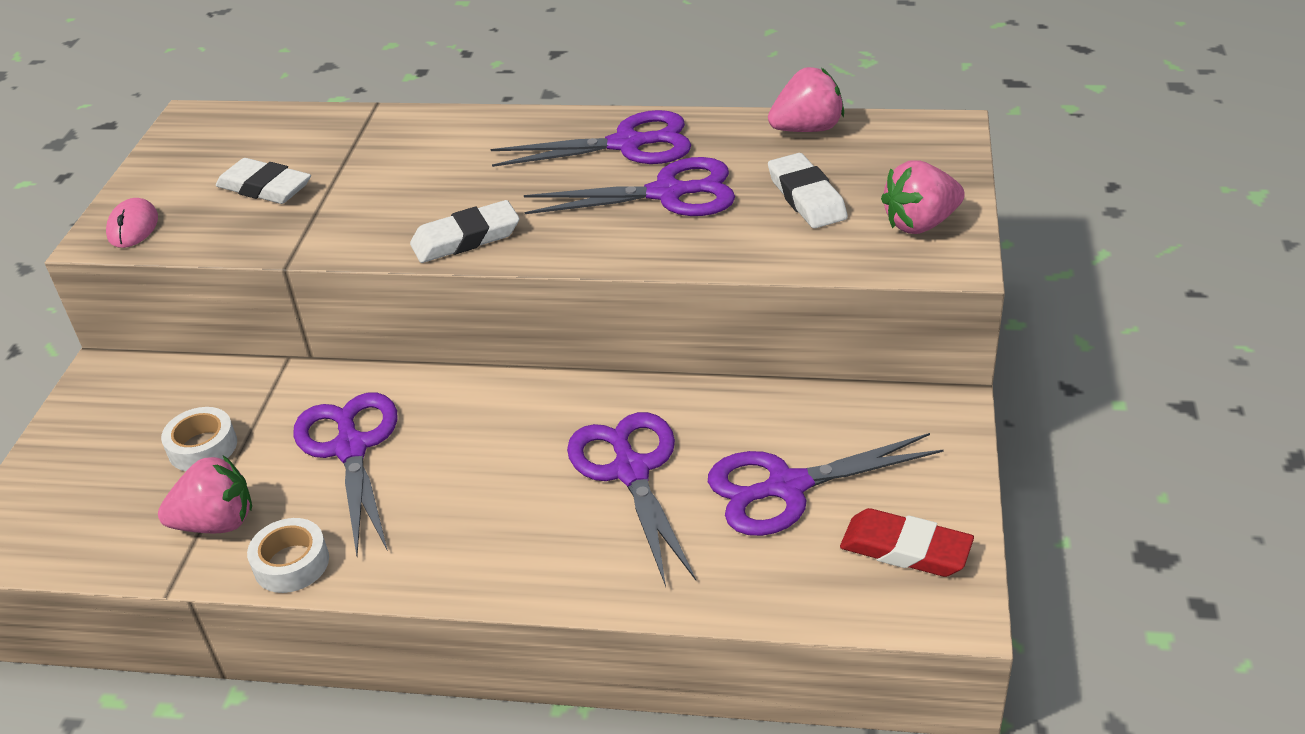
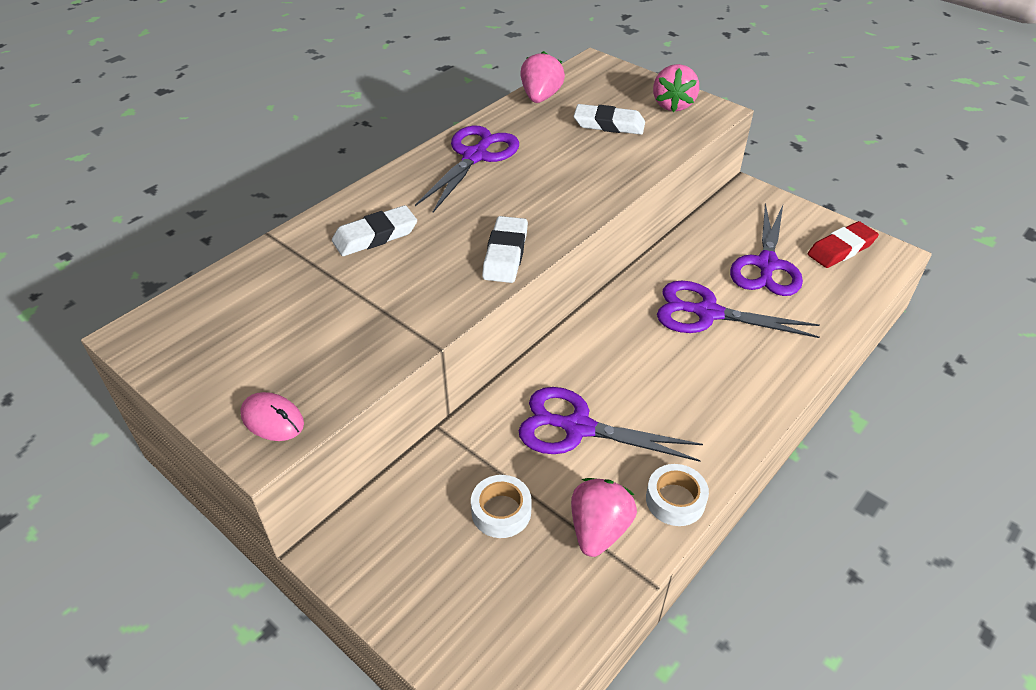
camera: 60 degrees left, 5 degrees up
white eraser [216,158,311,204] -> white eraser moved to [332,205,417,256]
purple scissors [524,157,735,216] -> none

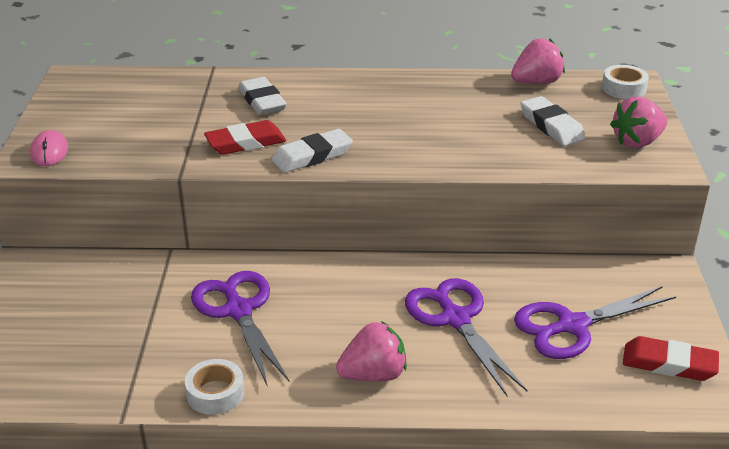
camera: 50 degrees right, 10 degrees down
white eraser [332,205,417,256] -> white eraser turned 45 degrees clockwise [238,77,287,115]
purple scissors [415,126,519,212] -> none
white tape [471,475,532,538] -> white tape moved to [602,65,649,99]
pink strawberry [571,478,637,557] -> pink strawberry moved to [336,321,407,381]
none -> red eraser [204,120,286,155]

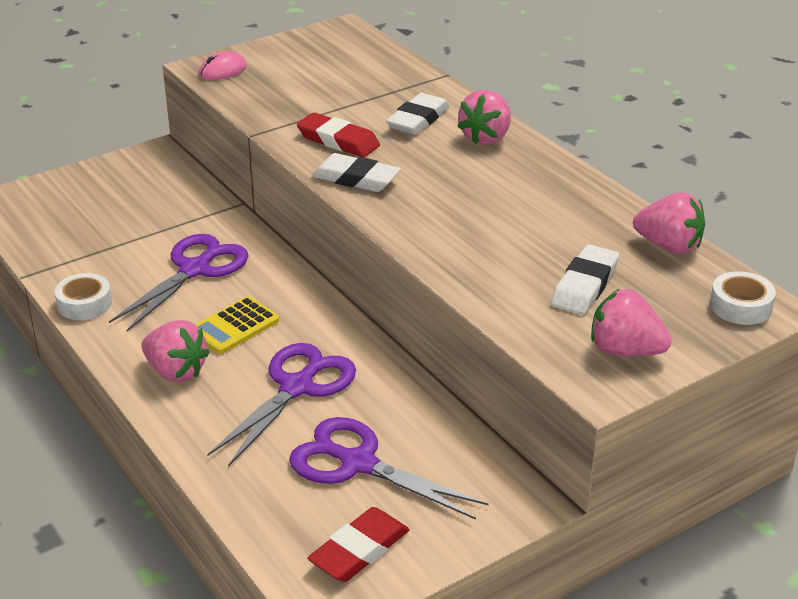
camera: 55 degrees right, 0 degrees up
red eraser [623,336,719,381] -> red eraser turned 60 degrees clockwise [307,507,409,582]
none -> yellow calculator [195,297,279,354]
none -> pink strawberry [457,90,511,145]

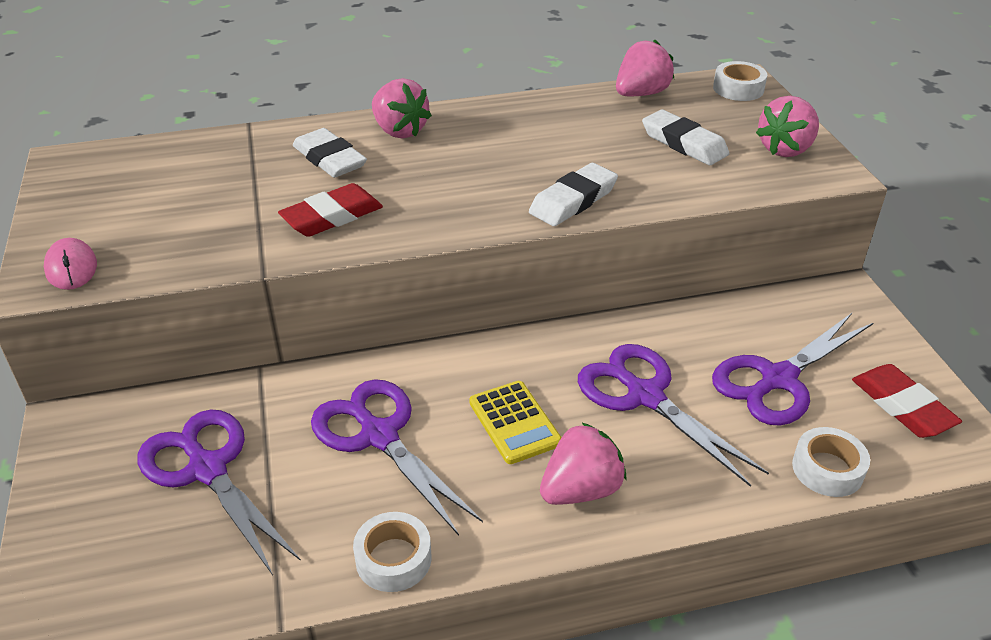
camera: 70 degrees left, 5 degrees up
white eraser [311,153,401,192] -> white eraser moved to [529,163,618,226]
none -> purple scissors [138,409,301,575]
none -> white tape [792,427,870,497]

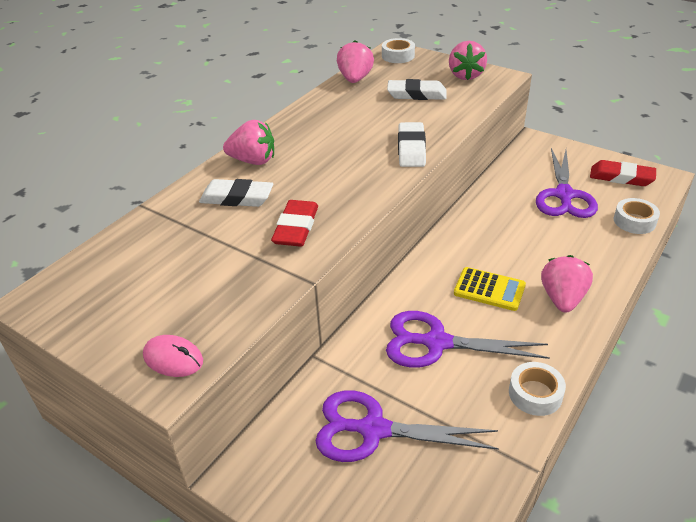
camera: 40 degrees left, 0 degrees up
purple scissors [578,344,769,487] -> none

